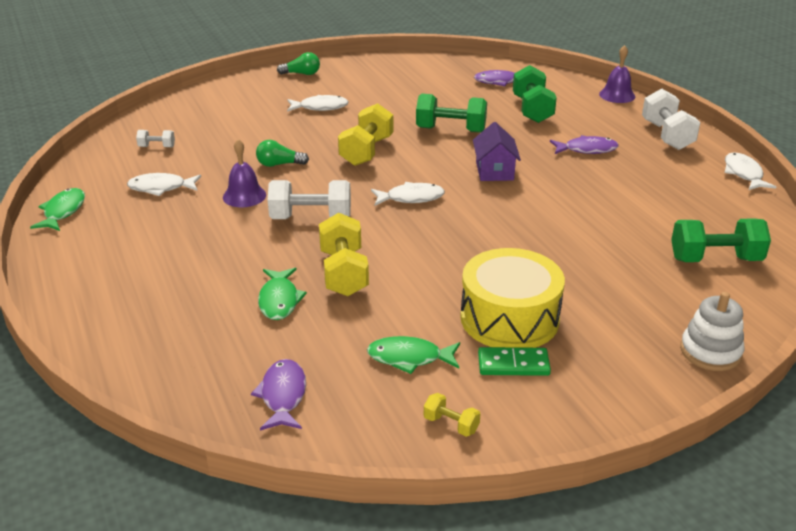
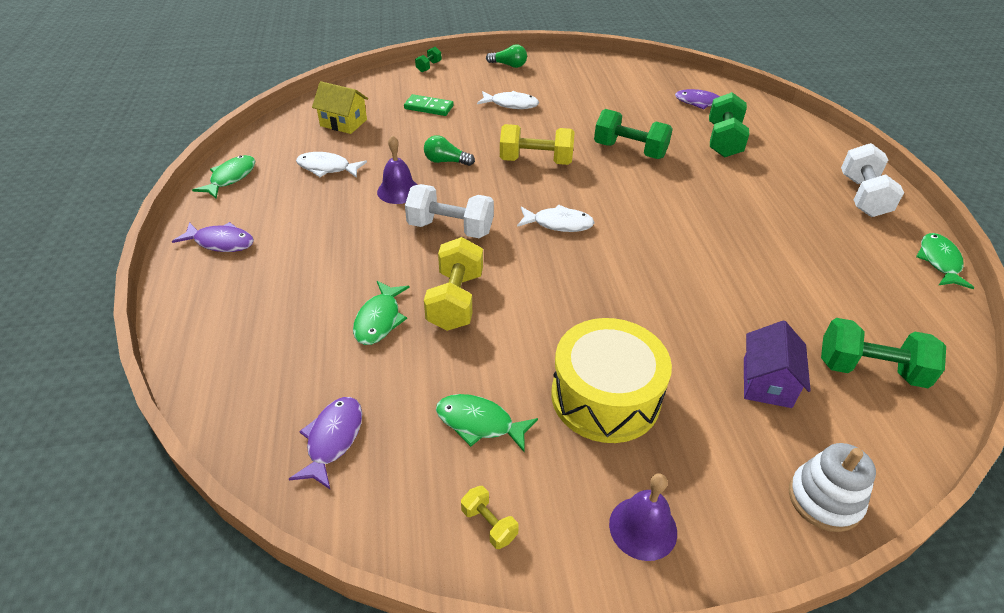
camera: 15 degrees right, 10 degrees up
white dumbbell [136,130,175,147] -> yellow house [312,81,368,134]
yellow dumbbell [338,103,393,166] -> yellow dumbbell turned 60 degrees clockwise [500,124,575,165]
purple house [473,122,521,181] -> purple house moved to [744,320,811,408]
green domino [478,347,551,376] -> green domino moved to [404,94,454,116]
purple fish [550,135,619,154] -> purple fish moved to [172,222,254,252]
purple bell [599,45,635,103] -> purple bell moved to [609,473,677,561]
white fish [725,152,776,190] -> green fish [916,233,974,289]
none -> green dumbbell [415,47,442,72]

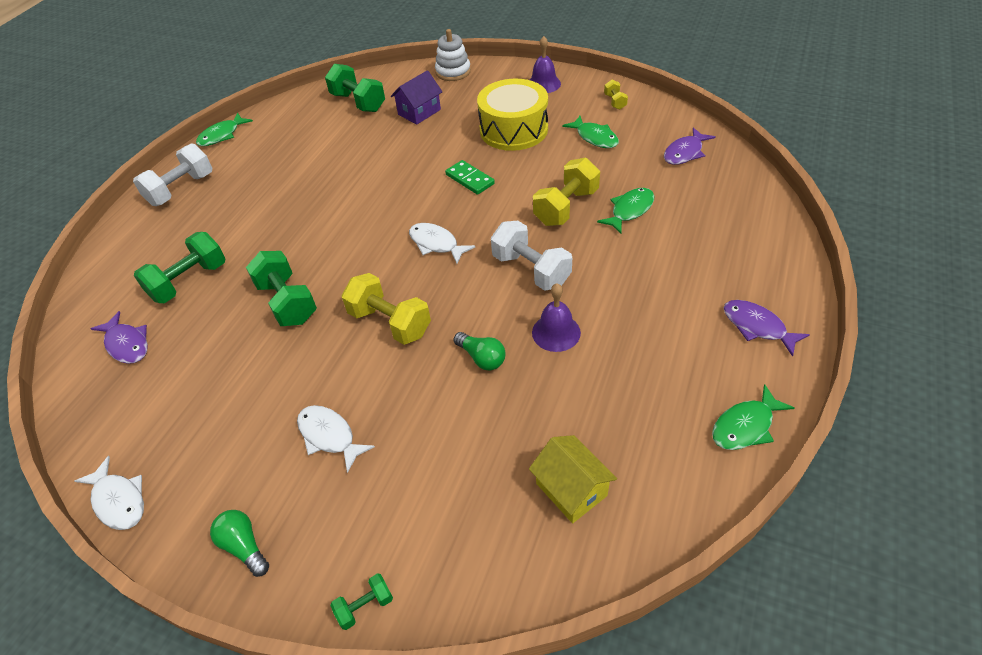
camera: 145 degrees left, 5 degrees up
white fish [296,152,367,178] -> white fish moved to [75,456,144,530]
green domino [404,94,454,116] -> green domino moved to [445,160,495,195]

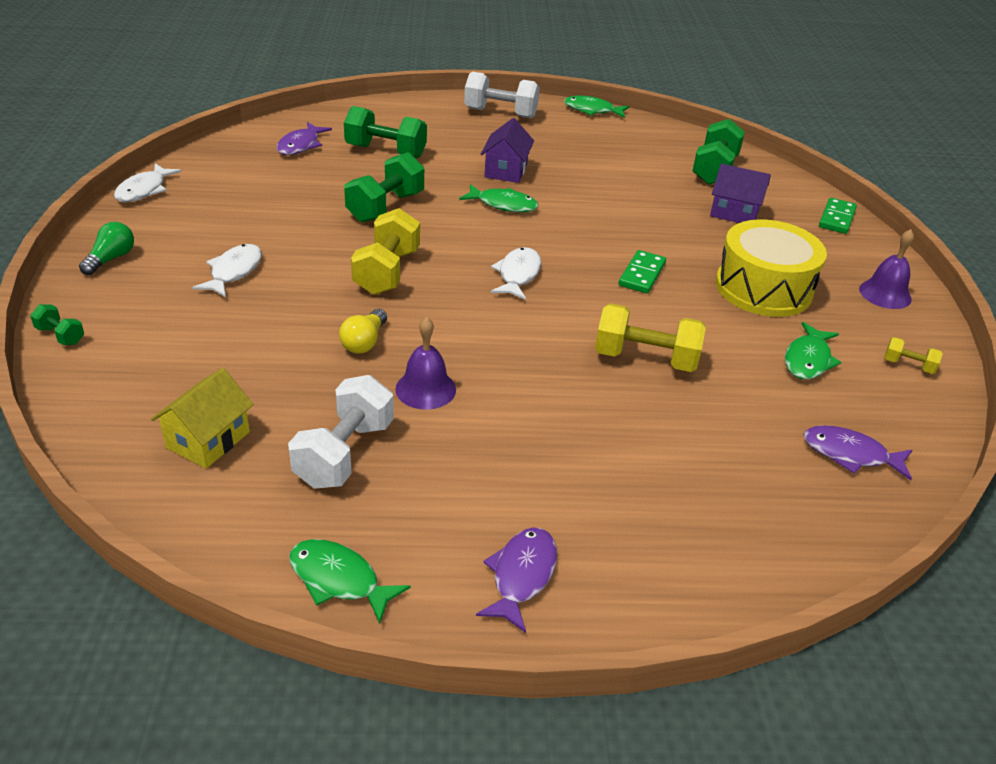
camera: 60 degrees right, 10 degrees down
white stacking toy [435,29,471,81] -> green domino [819,198,857,234]
green light bulb [454,332,506,370] -> yellow light bulb [339,309,387,354]
white dumbbell [491,221,572,291] -> white dumbbell moved to [288,375,394,489]
green fish [597,188,654,234] -> green fish moved to [459,184,538,212]
yellow dumbbell [604,80,628,110] -> yellow dumbbell turned 60 degrees clockwise [884,337,943,374]
none -> purple house [481,118,534,183]

